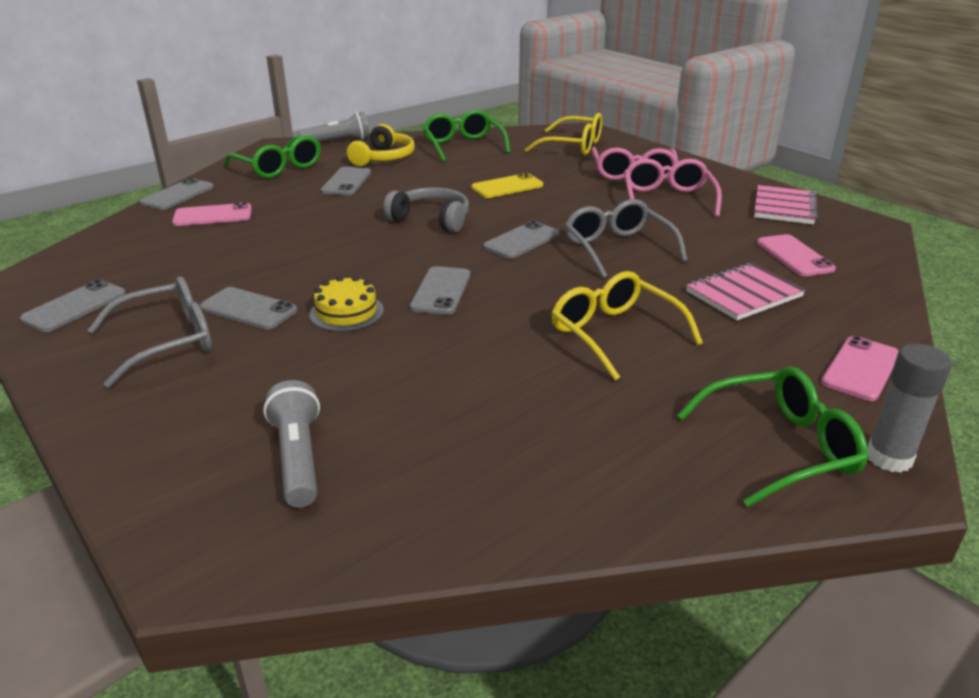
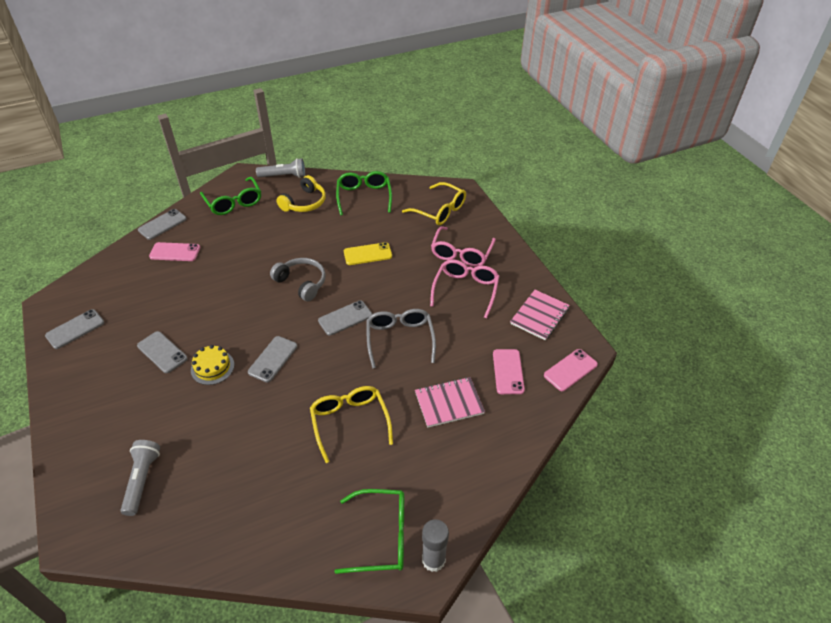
camera: 15 degrees right, 15 degrees up
grey glasses [88,277,212,388] -> none
grey phone [321,167,371,195] -> none
pink phone [821,336,899,401] -> pink phone moved to [544,349,598,391]

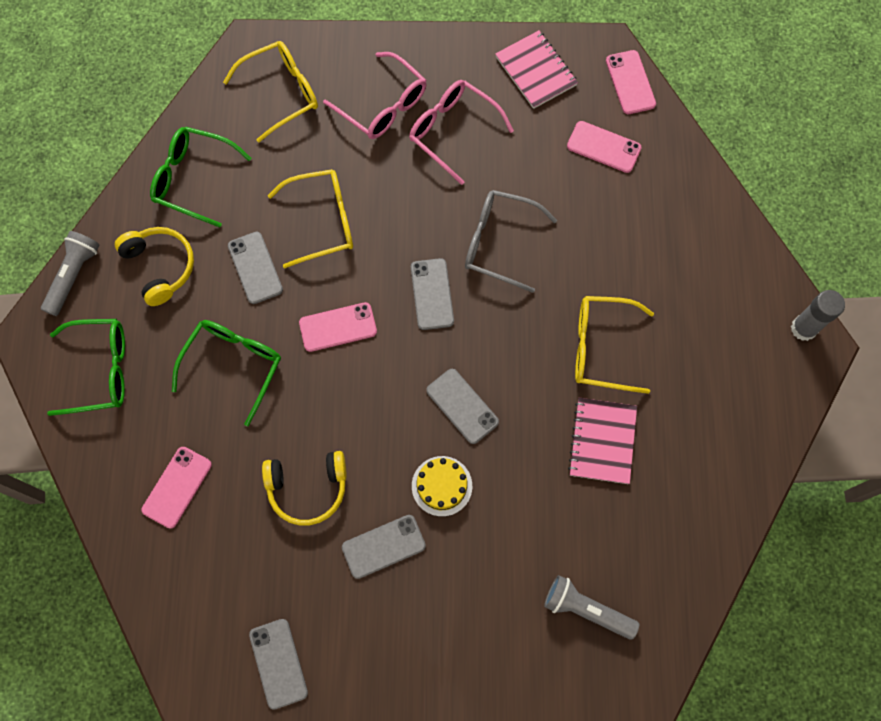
camera: 65 degrees left, 25 degrees up
grey phone [138,209,187,240] -> grey phone moved to [228,232,283,304]
grey headphones [270,258,326,301] -> pink phone [299,302,377,352]
green glasses [334,489,404,574] -> green glasses moved to [172,320,281,426]
yellow phone [344,242,392,265] -> yellow glasses [268,169,353,268]
pink notebook [415,377,485,428] -> pink notebook moved to [568,398,637,484]
none -> yellow headphones [262,451,347,525]

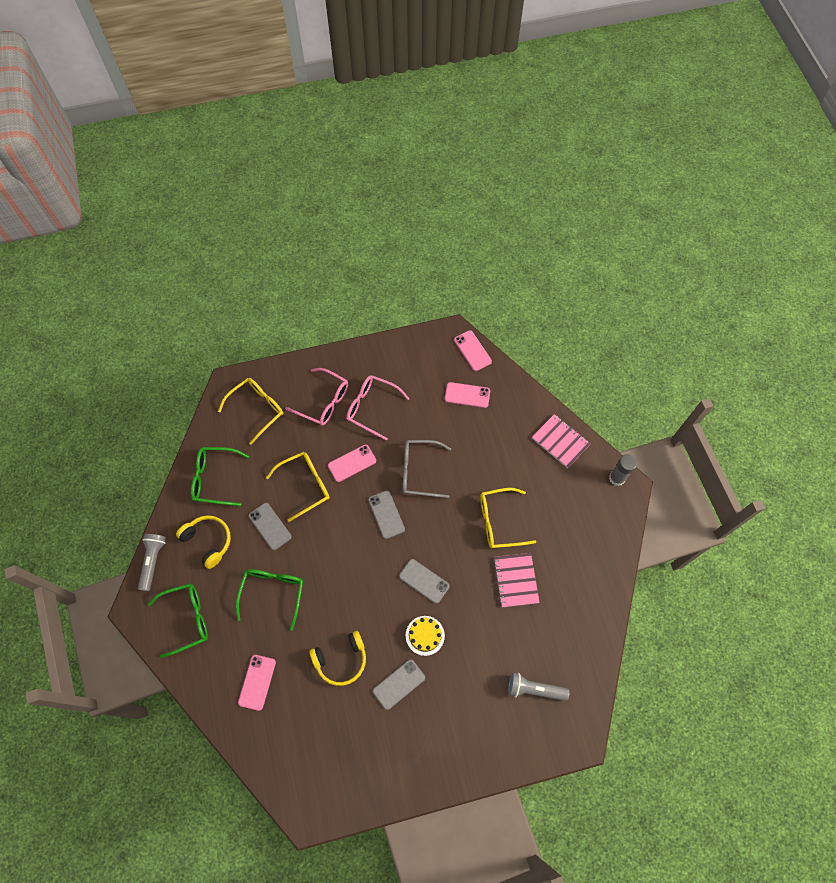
camera: 15 degrees left, 5 degrees down
grey phone [249,619,308,710] -> none
pink phone [299,302,377,352] -> pink phone moved to [328,444,376,482]
pink notebook [495,30,578,109] -> pink notebook moved to [532,414,590,468]

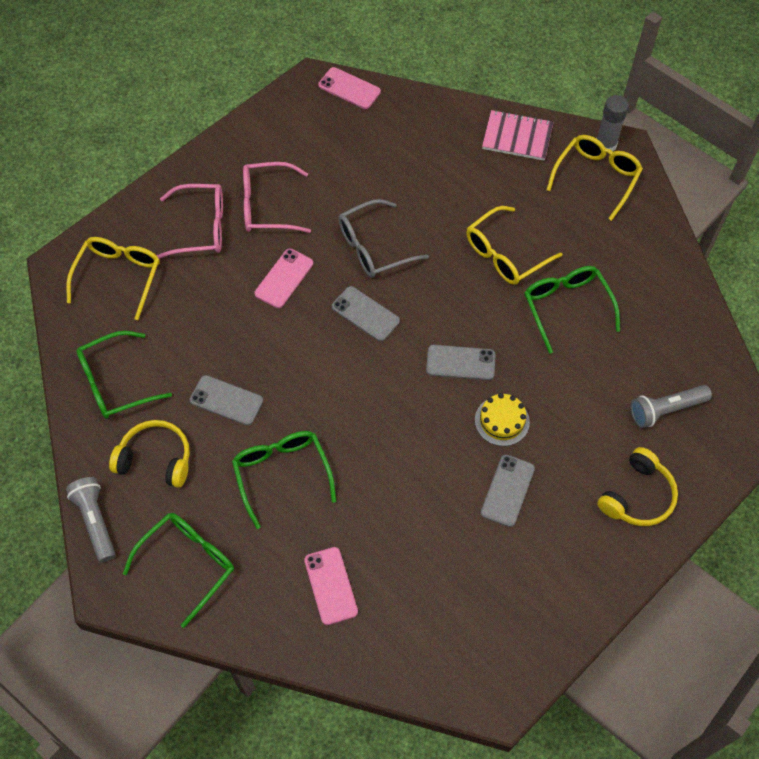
camera: 30 degrees left, 5 degrees down
yellow glasses [266,452,330,522] -> yellow glasses moved to [546,135,643,221]
yellow headphones [309,631,366,686] -> yellow headphones moved to [597,447,678,526]
pink phone [445,382,490,408] -> none
pink notebook [493,553,540,607] -> green glasses [524,266,620,354]

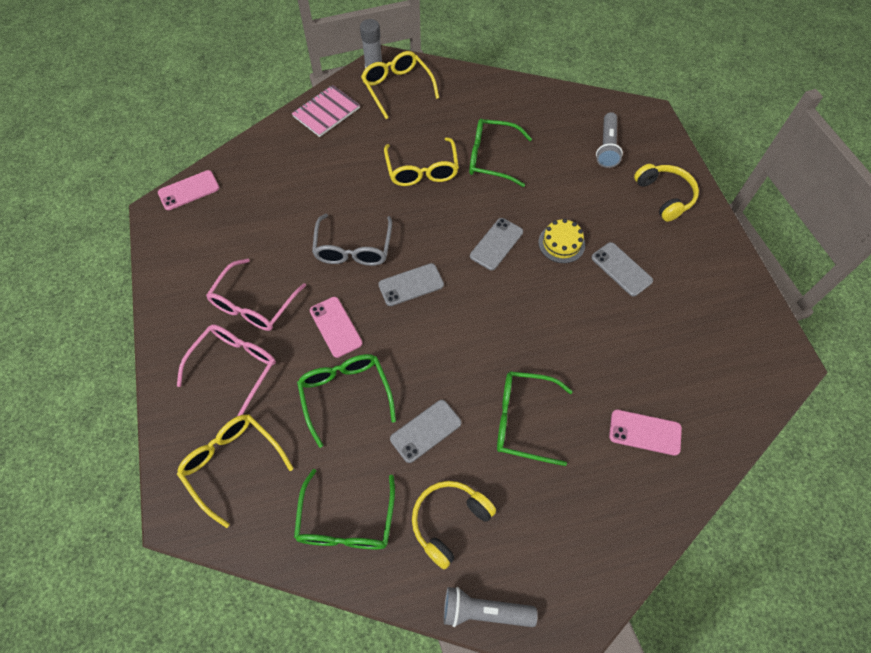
camera: 60 degrees left, 0 degrees up
green glasses [123,513,234,628] -> green glasses moved to [297,354,396,448]

